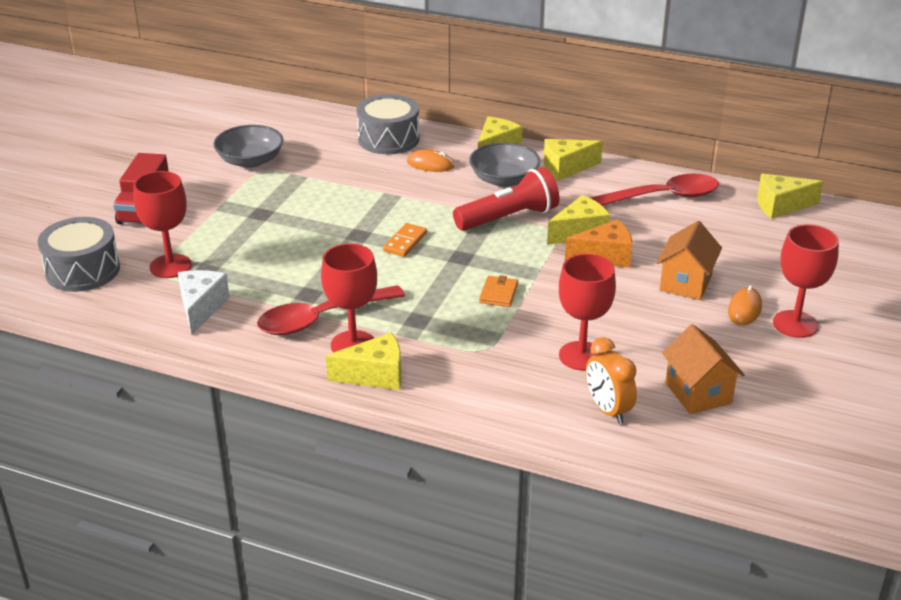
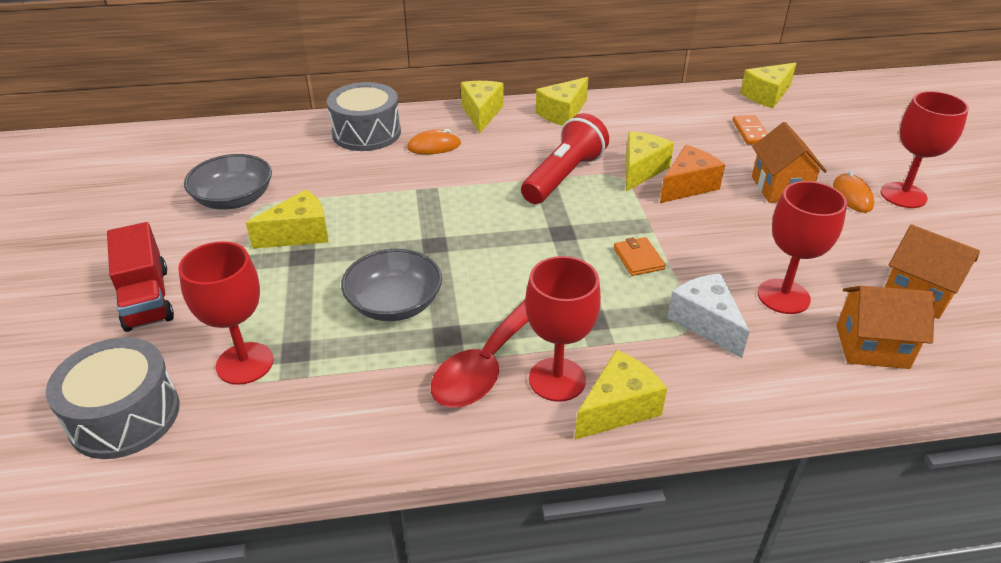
camera: 30 degrees left, 5 degrees up
white cheese [178,270,230,335] -> white cheese moved to [667,273,750,358]
orange domino [383,223,427,257] -> orange domino moved to [733,115,768,145]
grey bowl [469,142,540,187] -> grey bowl moved to [341,248,442,321]
orange clock [586,337,637,424] -> orange house [836,286,935,369]
red spoon [590,173,719,206] -> none
none -> yellow cheese [246,190,328,249]

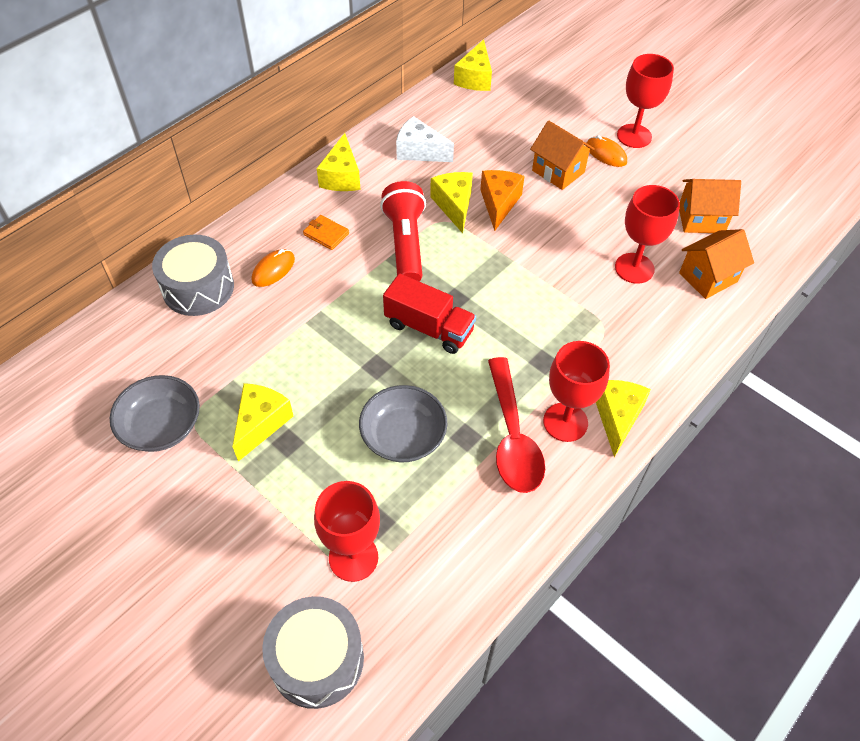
camera: 40 degrees left, 15 degrees up
red truck [107,222,174,332] -> red truck moved to [383,273,476,354]
yellow cheese [461,81,504,134] -> none
orange wallet [613,237,665,276] -> orange wallet moved to [303,215,349,250]
white cheese [667,273,750,358] -> white cheese moved to [396,116,454,162]
orange domino [733,115,768,145] -> none

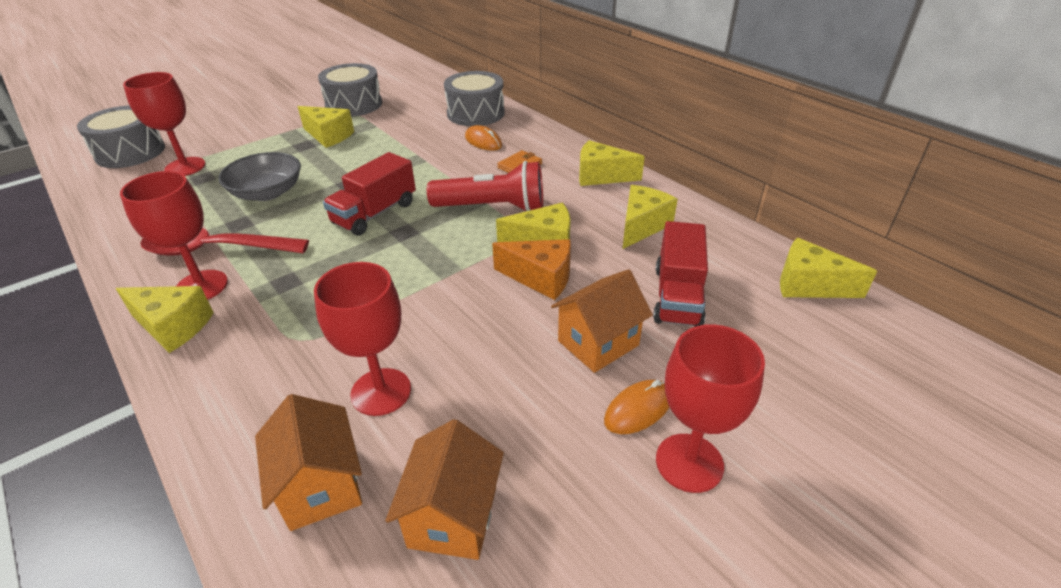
camera: 100 degrees right, 15 degrees down
grey bowl [110,375,200,452] -> grey drum [318,63,382,117]
white cheese [396,116,454,162] -> yellow cheese [623,185,678,249]
none -> red truck [653,221,708,326]

